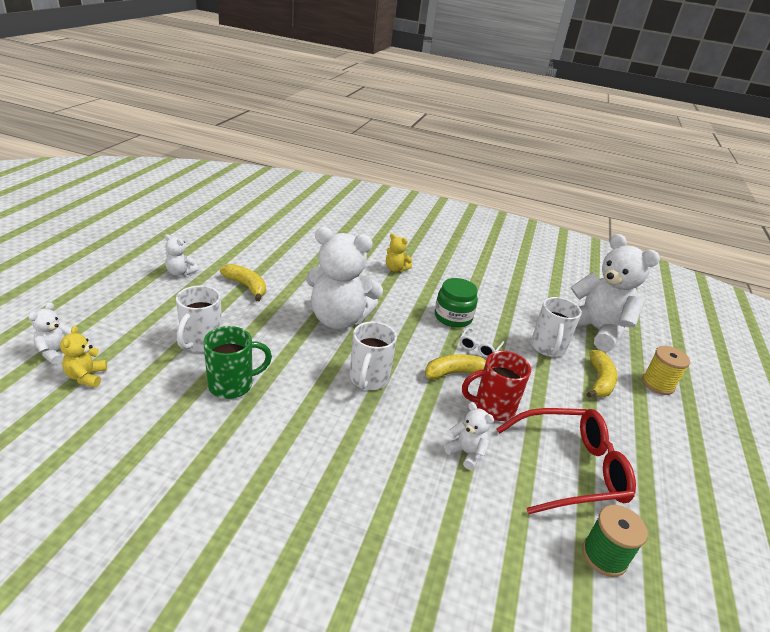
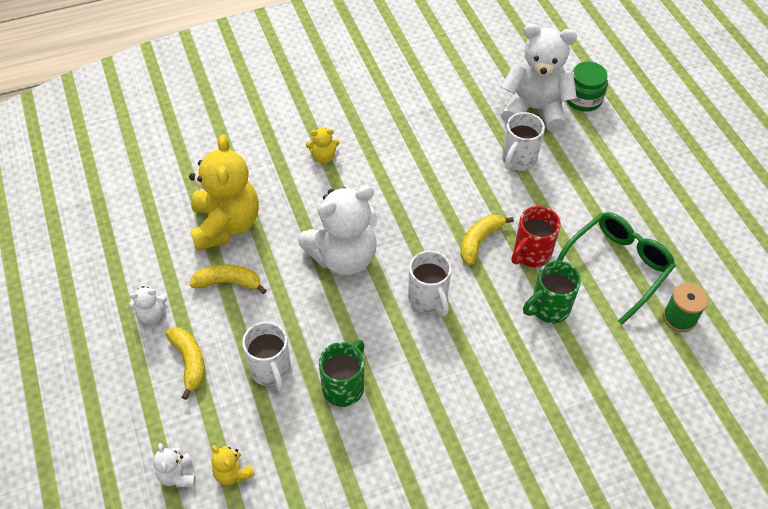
camera: 35 degrees left, 20 degrees up
green jar [435,278,478,328] -> green jar moved to [566,61,608,112]
white teddy bear [444,402,494,470] -> green mug [523,261,581,323]
white glasses [460,327,504,358] -> none
red glasses [496,408,636,514] -> green glasses [556,212,676,325]
white mug [531,297,582,357] -> white mug turned 60 degrees clockwise [502,112,545,171]
yellow banana [587,350,618,398] -> yellow banana moved to [165,327,205,400]
yellow spool [642,346,690,395] -> none
none -> yellow teddy bear [189,135,259,251]

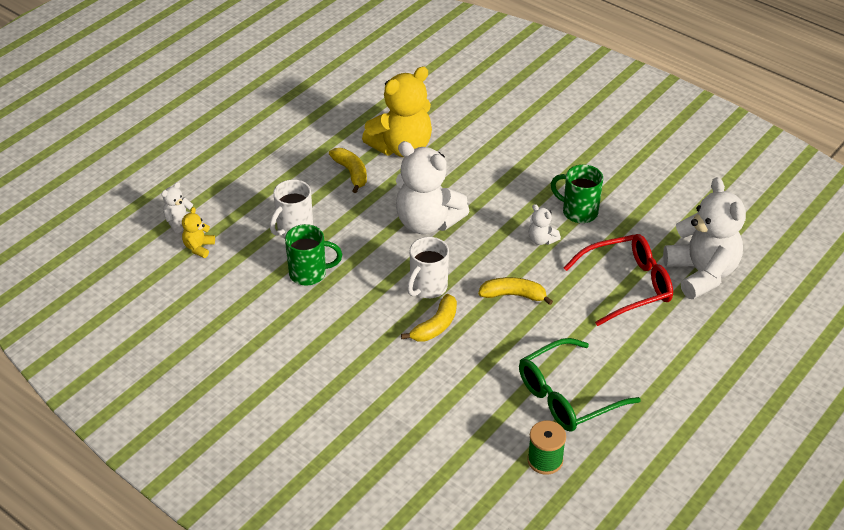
camera: 60 degrees right, 10 degrees down
white teddy bear [129,286,167,324] -> white teddy bear moved to [528,204,561,245]
yellow banana [165,327,205,400] -> yellow banana moved to [401,294,457,342]
yellow teddy bear [306,128,339,164] -> none
white mug [502,112,545,171] -> red glasses [563,234,673,326]
red mug [511,206,561,267] -> none
green mug [523,261,581,323] -> green mug moved to [551,165,603,223]
green glasses [556,212,676,325] -> green glasses turned 135 degrees clockwise [519,338,641,432]
green jar [566,61,608,112] -> none

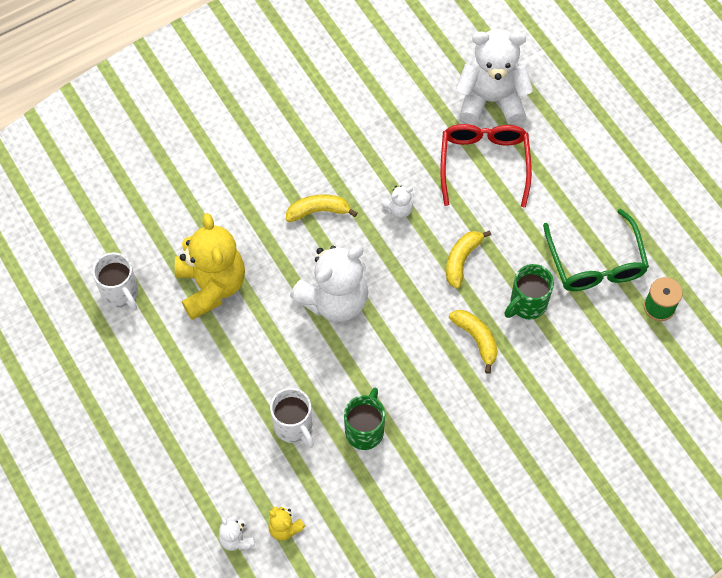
camera: 70 degrees left, 20 degrees up
yellow banana [329,148,367,193] -> yellow banana moved to [286,194,357,222]
white mug [407,237,449,298] -> white mug moved to [93,252,138,310]
green mug [551,165,603,223] -> green mug moved to [504,264,554,319]

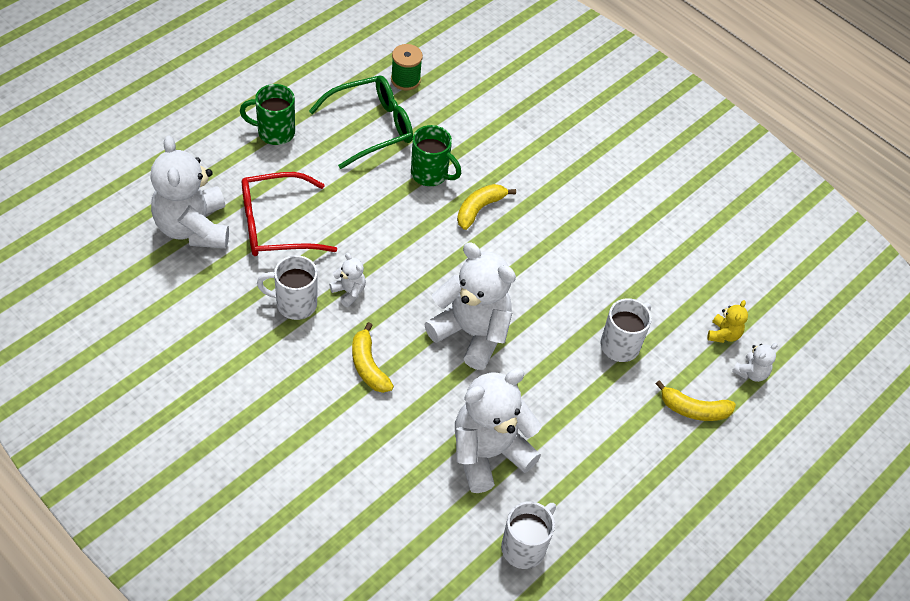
camera: 110 degrees left, 10 degrees down
yellow teddy bear [175,213,245,320] -> white teddy bear [455,368,541,493]
green mug [344,388,385,450] -> green mug moved to [240,84,295,145]
yellow banana [446,230,491,289] -> yellow banana moved to [656,380,736,421]
none -> white mug [257,255,318,320]

